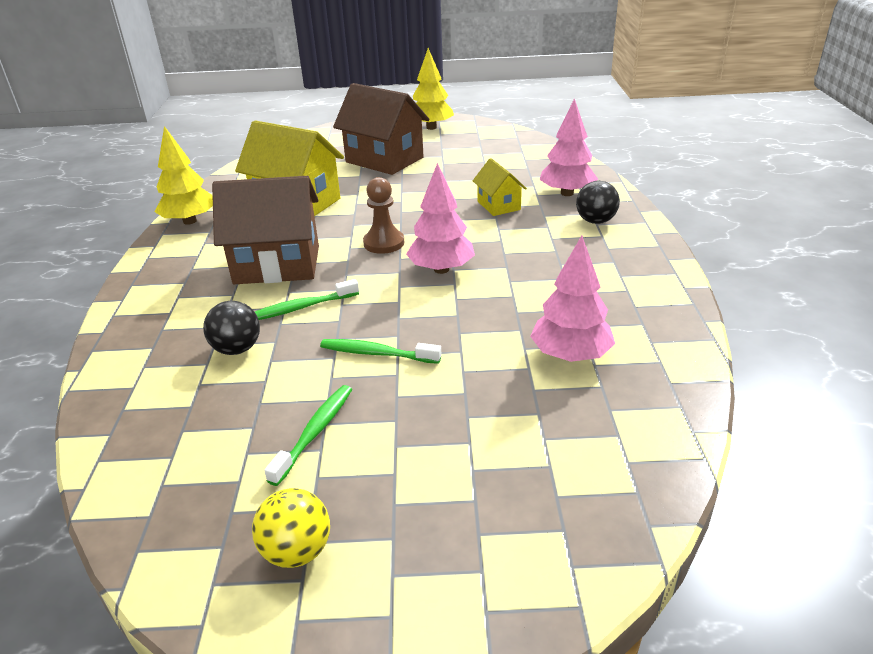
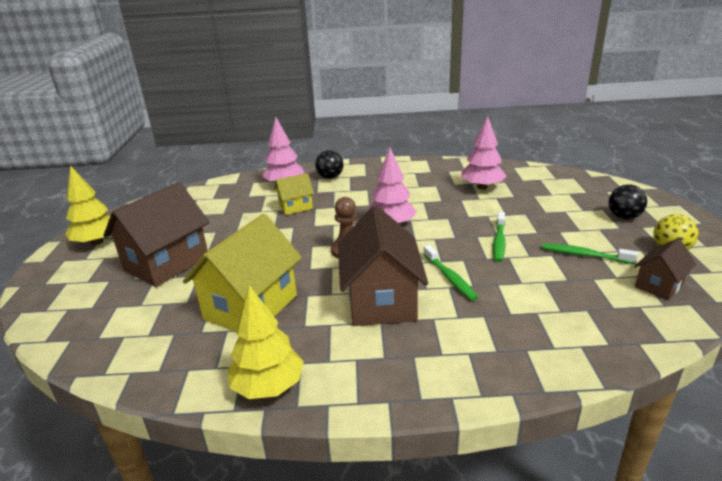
camera: 90 degrees left, 5 degrees down
black ball [203,301,260,355] -> black ball moved to [609,184,647,219]
none -> brown house [634,238,696,300]

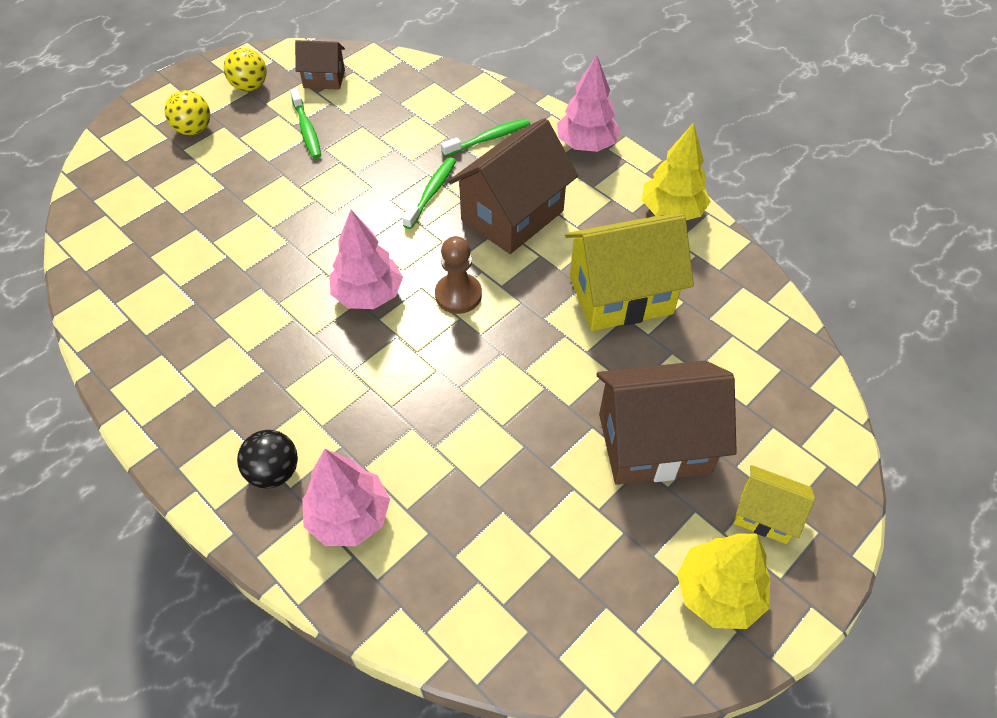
camera: 135 degrees left, 25 degrees up
yellow house [274,173,314,215] -> yellow house moved to [734,465,815,544]
pink tree [461,116,506,190] -> pink tree moved to [557,55,621,152]
green toothbrush [493,212,506,262] -> green toothbrush moved to [441,118,530,157]
black ball [609,184,647,219] -> yellow ball [164,90,210,135]

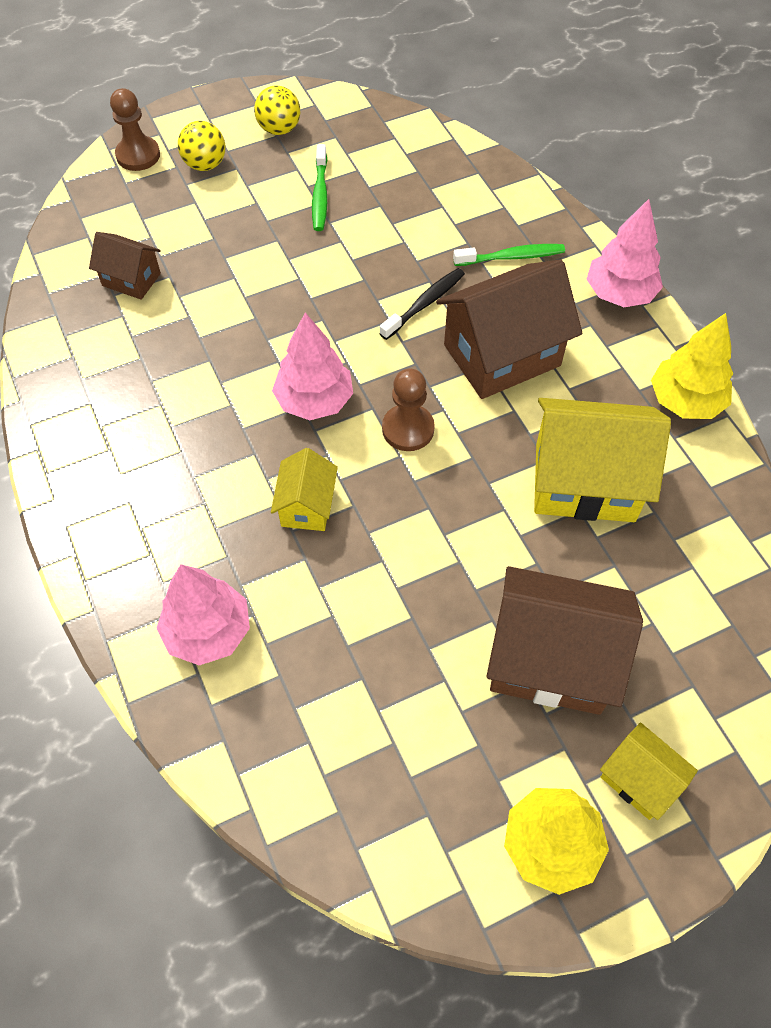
camera: 20 degrees right, 5 degrees up
black ball [237,430,298,488] -> none
brown house [295,40,345,90] -> brown house moved to [89,232,161,300]
green toothbrush [403,157,456,229] -> black toothbrush [379,268,465,340]
none -> brown pawn [110,88,160,171]
none -> yellow house [271,448,338,531]

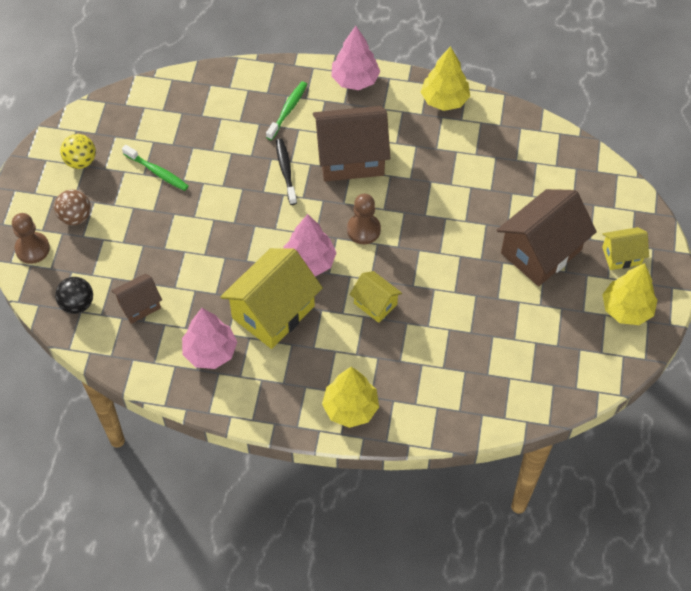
camera: 55 degrees left, 0 degrees up
pink tree [156,564,250,665] -> pink tree moved to [182,308,237,369]
yellow ball [178,121,226,171] -> brown ball [54,190,91,225]
brown house [436,259,582,399] -> brown house turned 75 degrees clockwise [313,106,390,182]
yellow house [534,398,671,522] -> yellow house moved to [220,248,323,349]
none -> black ball [55,277,93,314]
none -> yellow tree [322,367,379,428]

